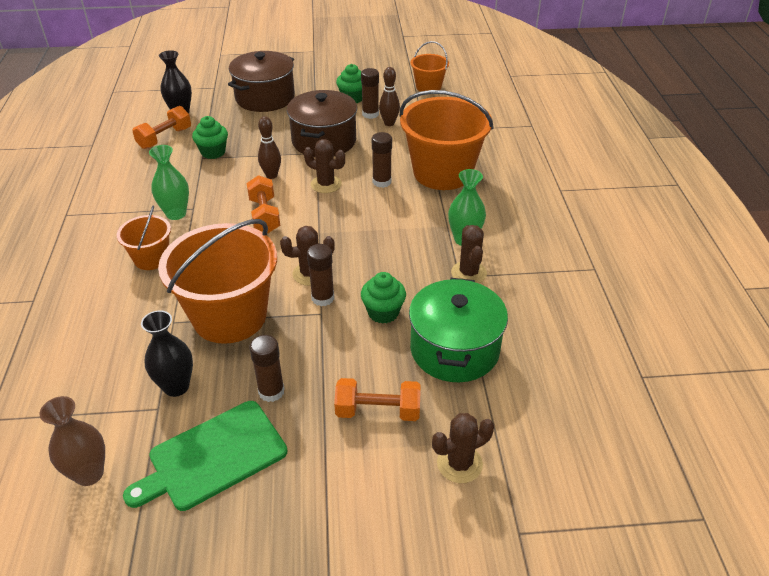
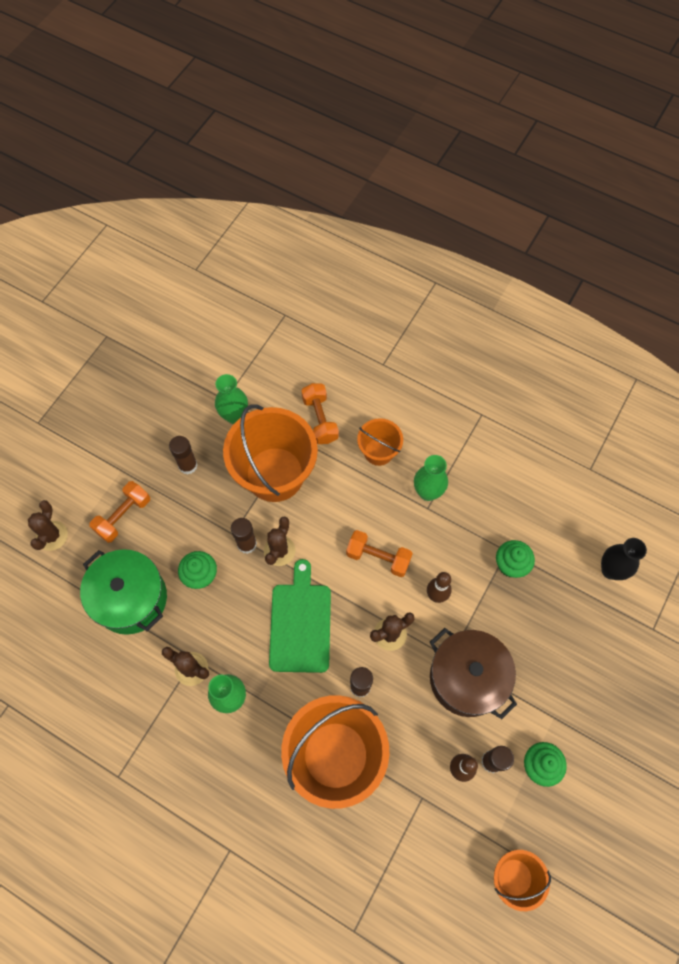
camera: 125 degrees right, 25 degrees up
brown vase [39,396,105,486] -> none
green cutting board [123,401,288,511] -> green cutting board moved to [269,559,331,673]
orange dumbbell [132,106,191,149] -> orange dumbbell moved to [301,383,339,444]
black vase [141,310,193,397] -> green vase [215,374,248,424]
brown pot [228,51,295,112] -> none

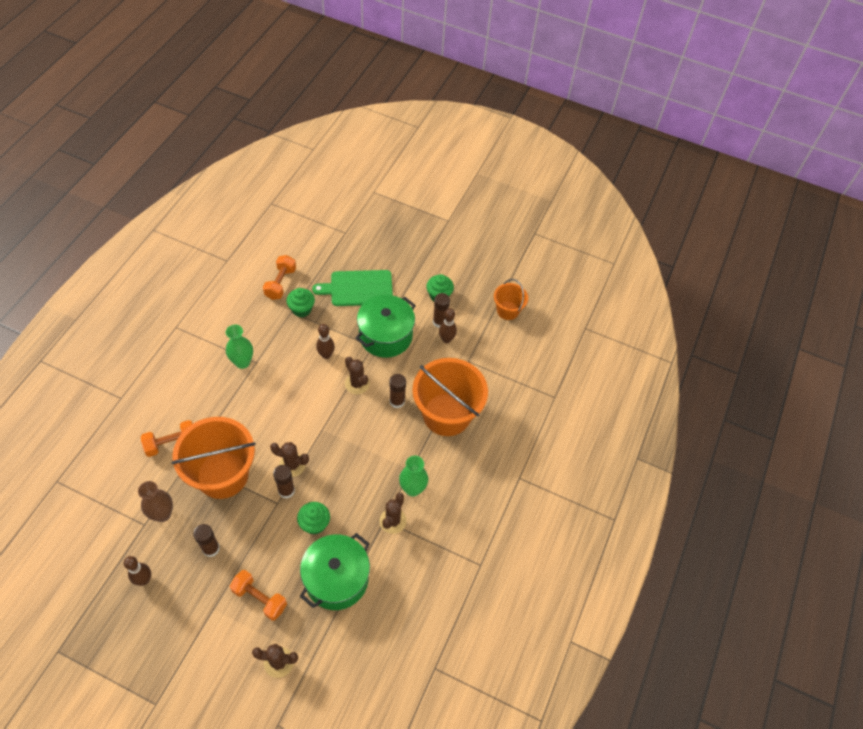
camera: 100 degrees left, 10 degrees down
green vase [215,374,248,424] -> brown vase [138,481,173,522]
green cutting board [269,559,331,673] -> green cutting board moved to [312,270,393,306]
orange dumbbell [346,530,413,577] -> orange dumbbell moved to [263,255,296,300]
orange bucket [357,418,403,466] -> none
brown pot [430,628,517,719] -> green pot [355,295,416,358]
black vase [601,538,647,580] -> none
none -> brown bowling pin [124,556,151,586]

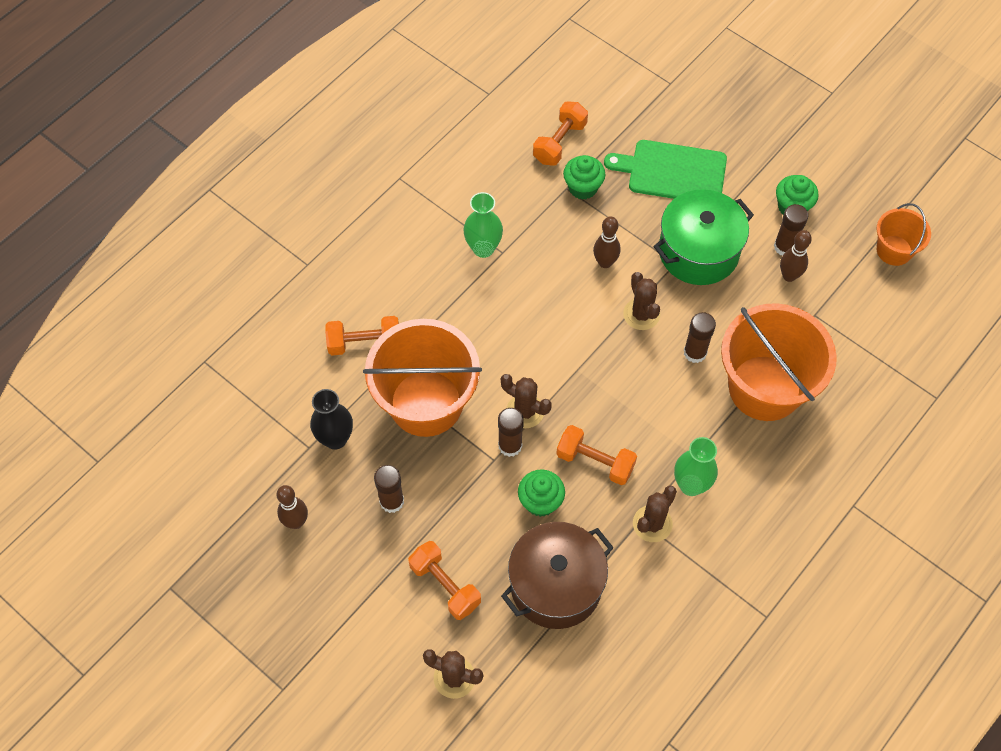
camera: 20 degrees right, 5 degrees up
brown vase [138,481,173,522] -> black vase [310,389,353,450]
green pot [299,533,370,610] -> brown pot [501,522,614,629]
none -> orange dumbbell [556,425,637,485]

